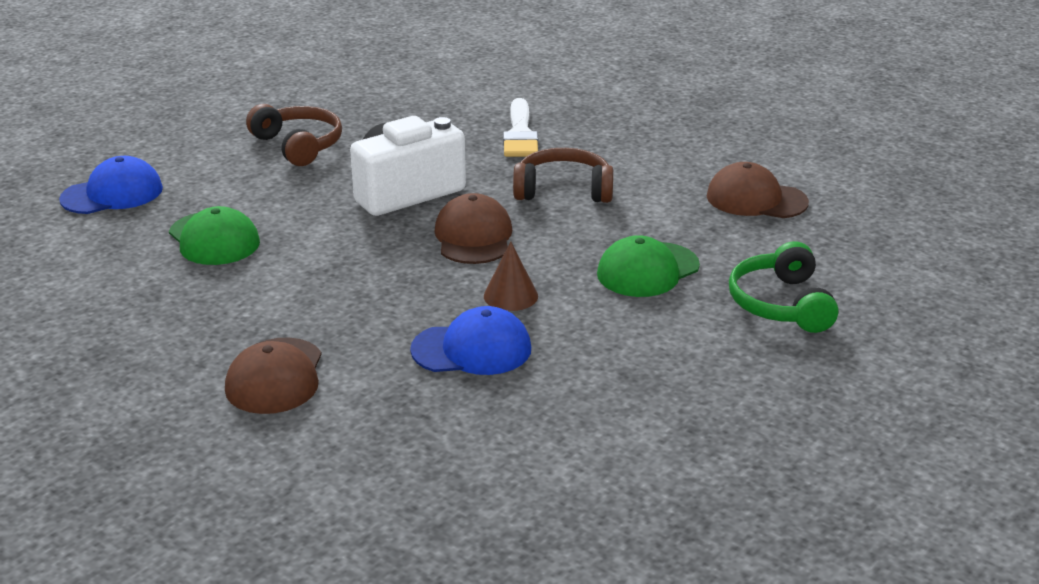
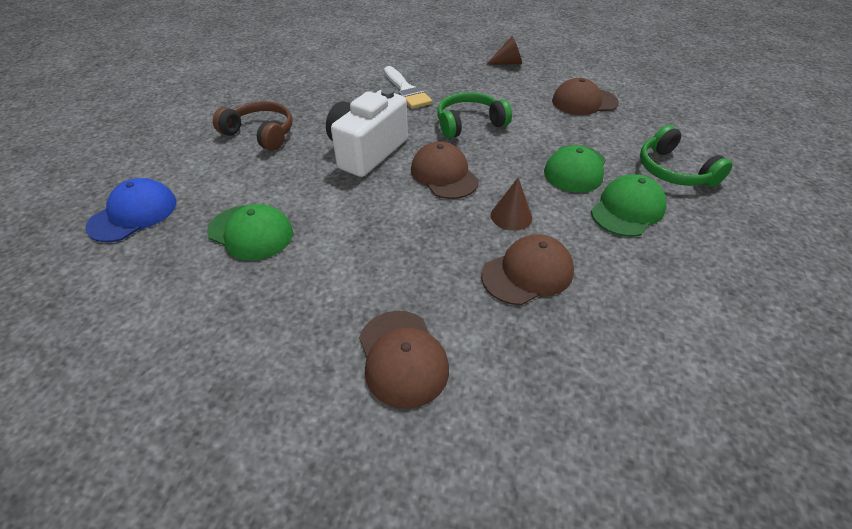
camera: 25 degrees left, 15 degrees up
blue cap [410,306,531,375] -> brown cap [481,234,574,305]
brown headphones [513,148,613,203] -> green headphones [437,92,512,138]
none -> brown cone [486,36,522,65]
none -> green cap [591,174,666,237]

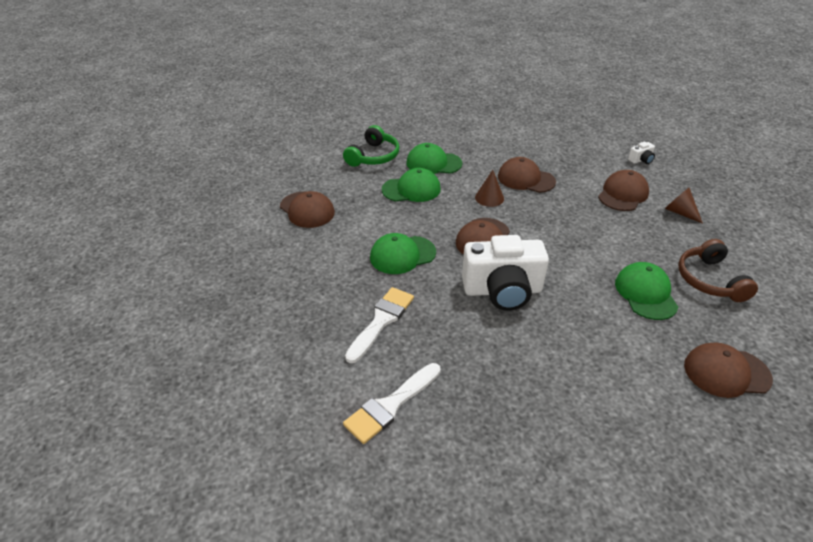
camera: 125 degrees left, 5 degrees down
blue cap [85,178,177,242] -> brown cap [684,342,773,398]
brown headphones [213,101,292,151] -> brown headphones moved to [678,239,758,302]
green headphones [437,92,512,138] -> green cap [370,233,436,274]
brown cone [486,36,522,65] -> brown cone moved to [665,188,703,224]
none -> white brush [343,363,441,444]
none -> white camera [628,142,655,164]

